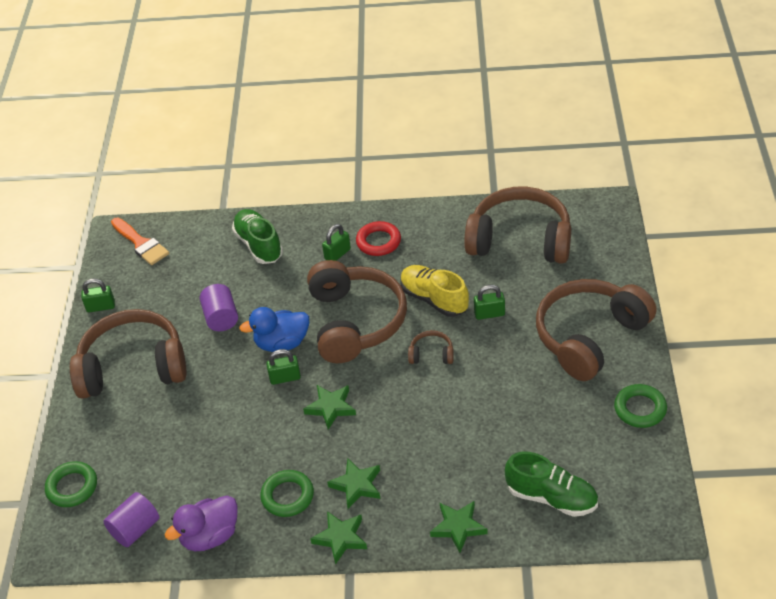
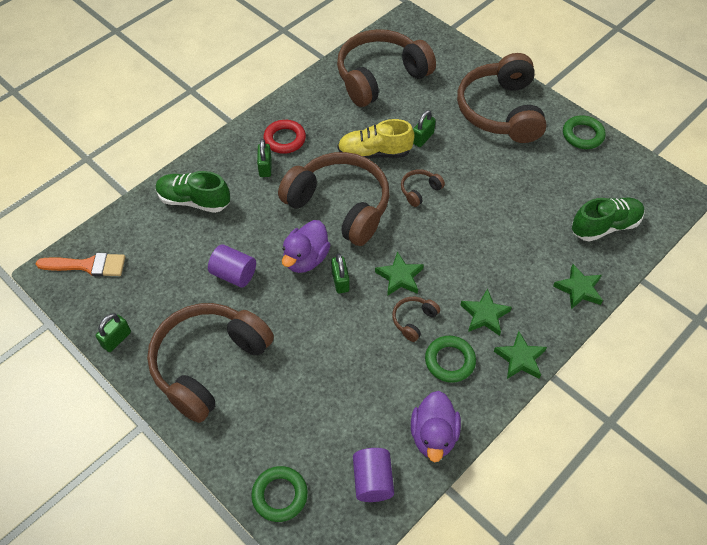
camera: 50 degrees left, 10 degrees up
blue duck [239,307,309,352] -> purple duck [282,220,330,273]
green padlock [266,349,301,385] -> green padlock turned 45 degrees counterclockwise [331,254,349,294]
none -> brown headphones [392,297,440,342]

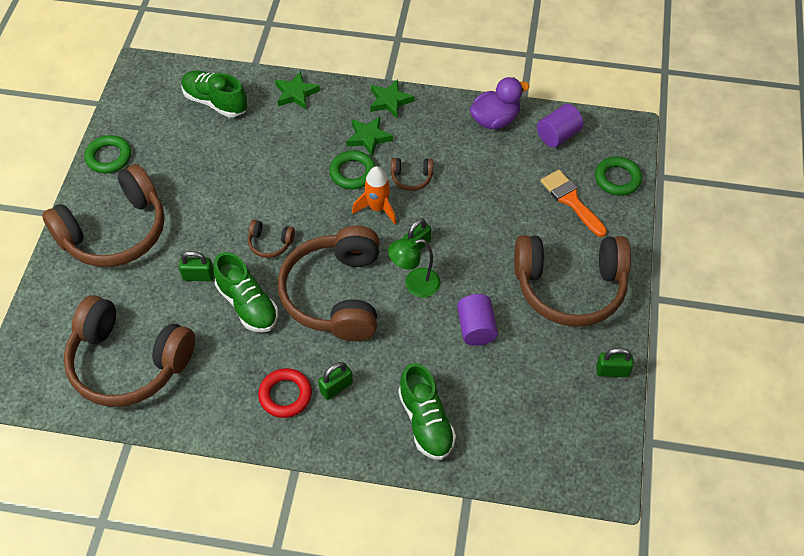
camera: 125 degrees left, 0 degrees up
orange brush [36,253,125,277] -> orange brush moved to [541,170,607,237]
purple duck [282,220,330,273] -> green lamp [388,238,441,298]
yellow shoe [338,119,415,159] -> green shoe [213,252,278,333]
green star [375,251,424,296] -> orange rocket [352,166,397,224]
green ring [425,336,476,383] -> green ring moved to [329,150,376,189]

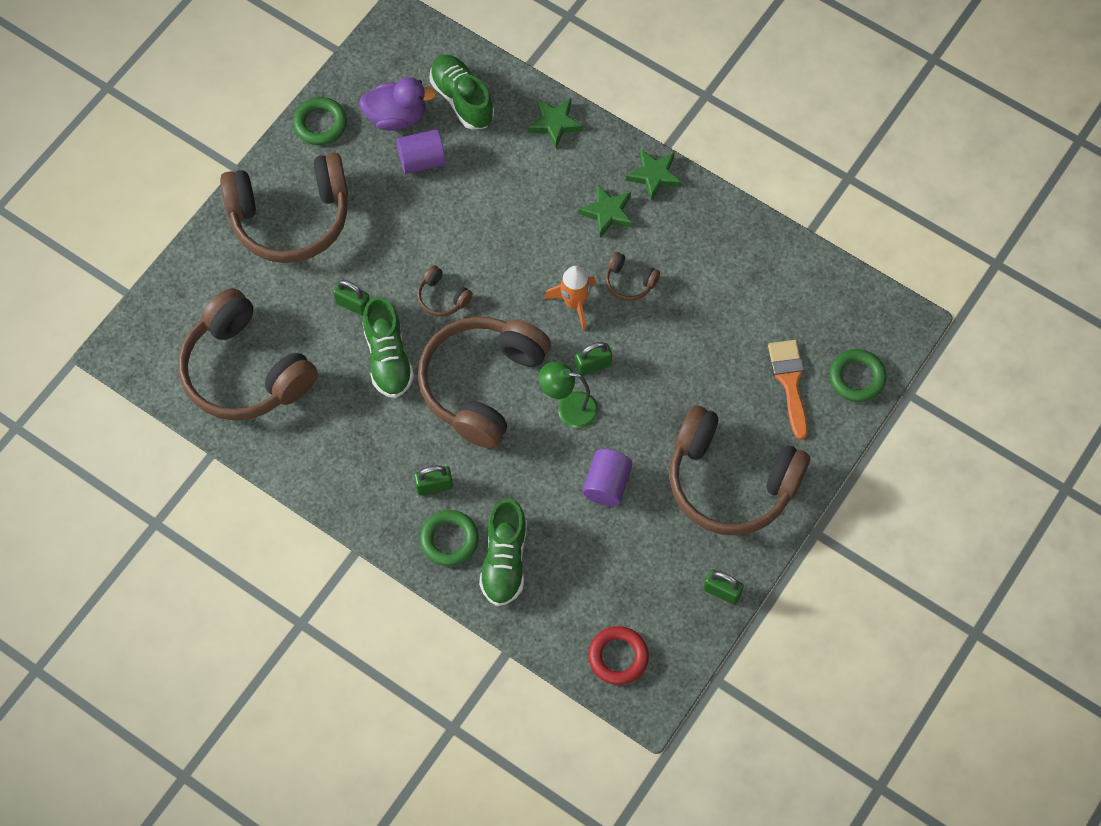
camera: 25 degrees right, 10 degrees up
red ring [258,368,312,418] -> red ring moved to [588,626,649,685]
green ring [329,150,376,189] -> green ring moved to [420,510,479,566]
purple duck [470,77,530,129] -> purple duck moved to [359,77,437,131]
purple cylinder [537,104,583,148] -> purple cylinder moved to [396,129,446,174]

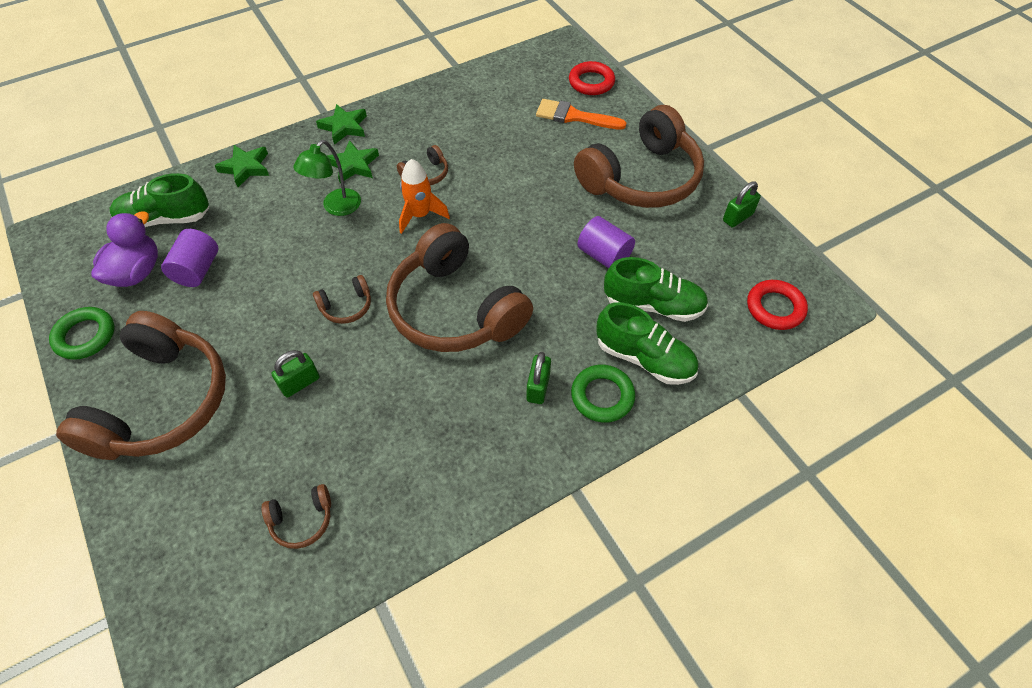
camera: 65 degrees left, 10 degrees down
brown headphones [178,288,318,421] -> brown headphones [261,484,331,549], size x0.41
green shoe [363,296,414,398] -> green shoe moved to [604,257,708,322]
green lamp [539,362,599,429] -> green lamp moved to [293,140,361,216]
green padlock [575,342,612,376] -> none
green ring [829,349,886,402] -> red ring [569,61,615,95]

